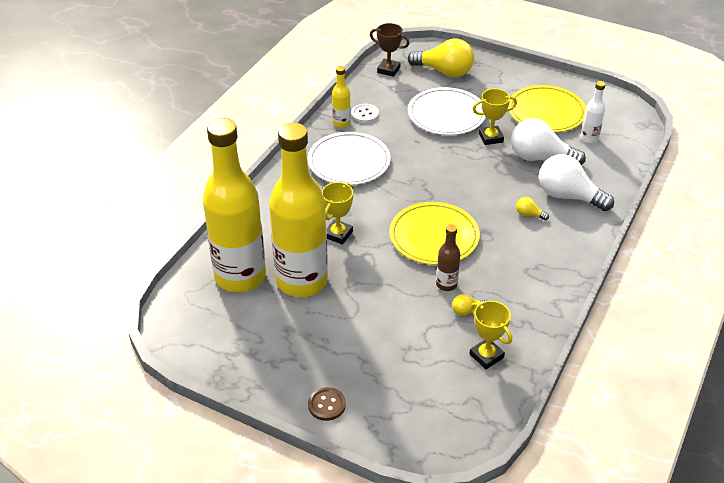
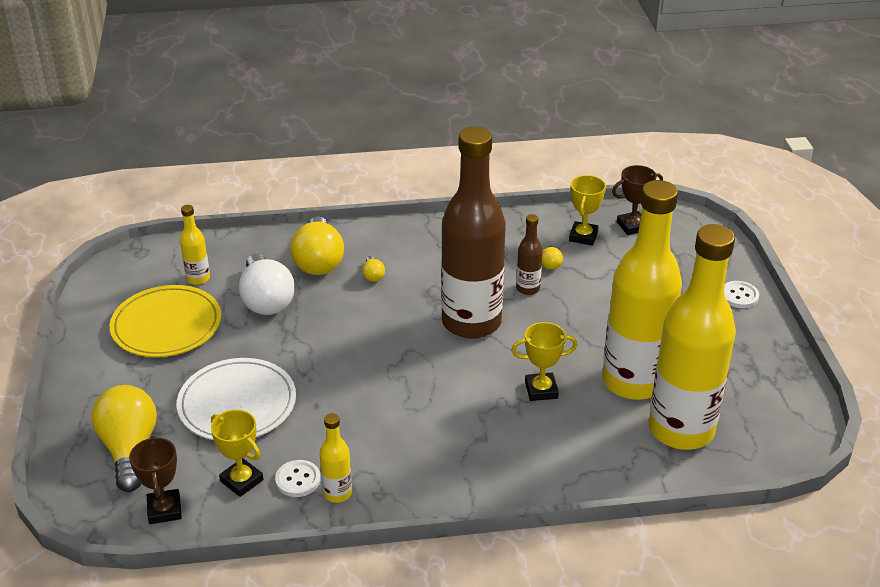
camera: 125 degrees left, 5 degrees down
white plate [308,132,391,185] -> none
brown button [308,387,346,421] -> white button [724,281,759,308]
yellow plate [389,202,480,265] -> brown bottle [441,126,506,339]
yellow trophy [473,89,517,145] -> yellow trophy moved to [211,409,263,497]
white light bulb [539,154,614,211] -> yellow light bulb [291,216,344,275]
white bottle [580,81,606,143] -> yellow bottle [180,205,210,285]
none -> brown trophy [612,165,663,235]

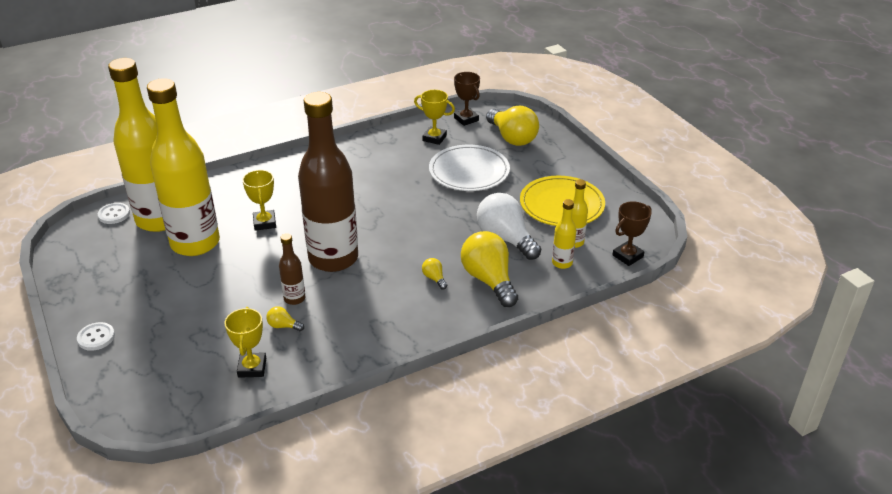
camera: 160 degrees right, 0 degrees up
white button [275,460,321,497] -> white button moved to [98,203,130,224]
yellow bottle [320,413,352,503] -> yellow bottle moved to [552,199,576,269]
yellow trophy [511,322,578,401] -> yellow trophy turned 75 degrees counterclockwise [242,170,276,231]
brown trophy [612,165,663,235] -> brown trophy moved to [612,201,652,266]

